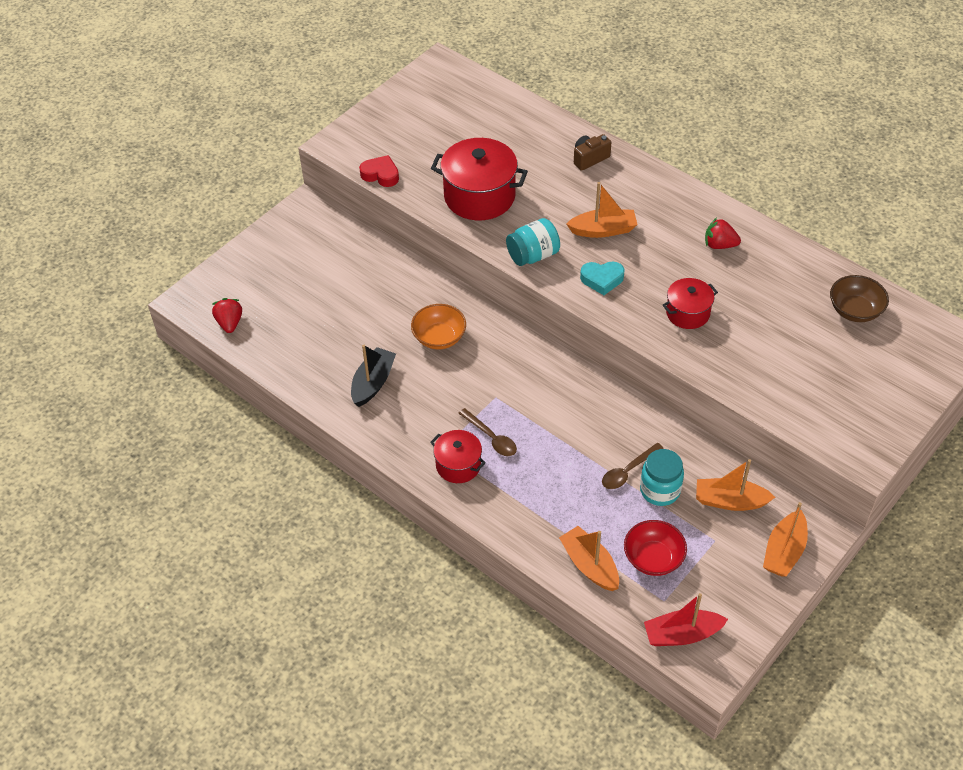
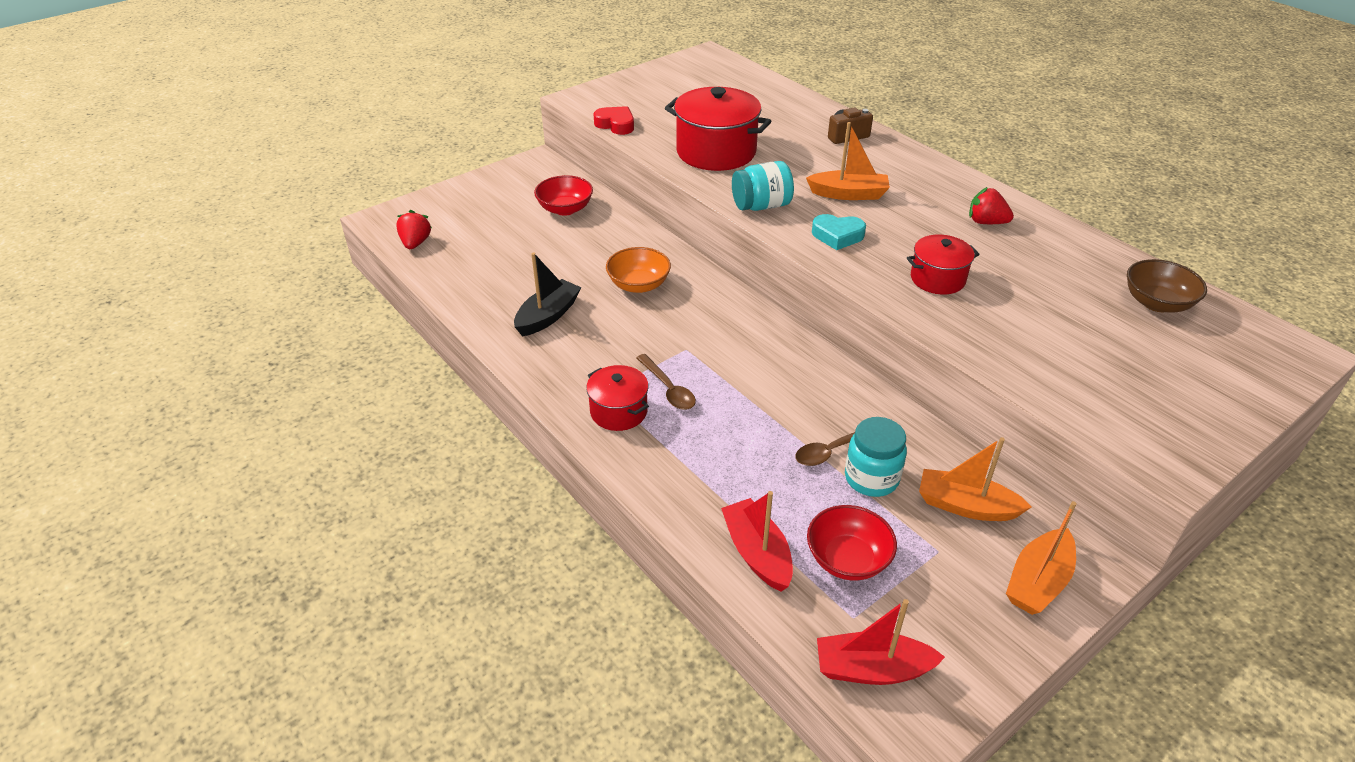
camera: 10 degrees right, 10 degrees down
orange boat [559,526,619,591] -> red boat [721,491,793,592]
none -> red bowl [534,175,593,216]

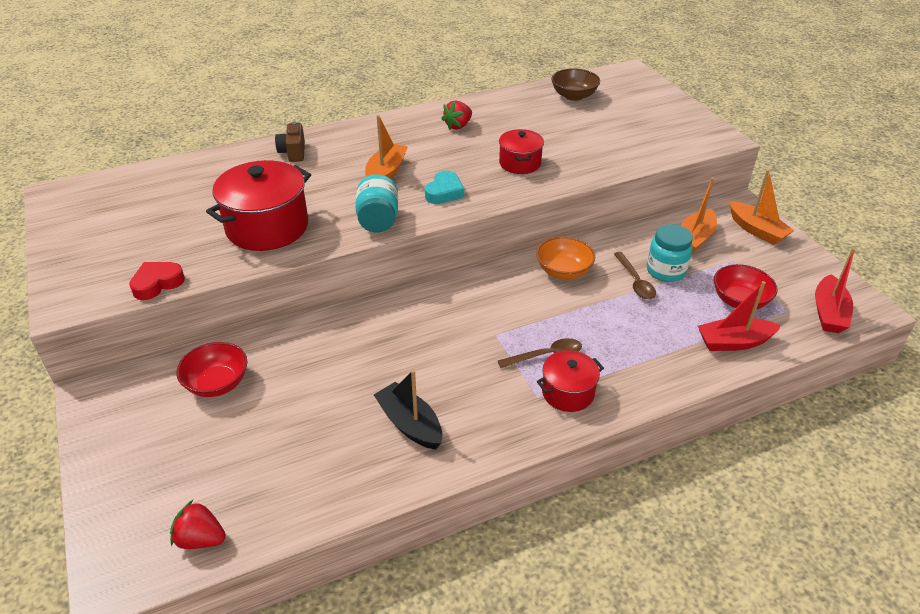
camera: 75 degrees left, 0 degrees up
orange bowl [606,247,671,293] -> orange bowl moved to [536,237,595,279]

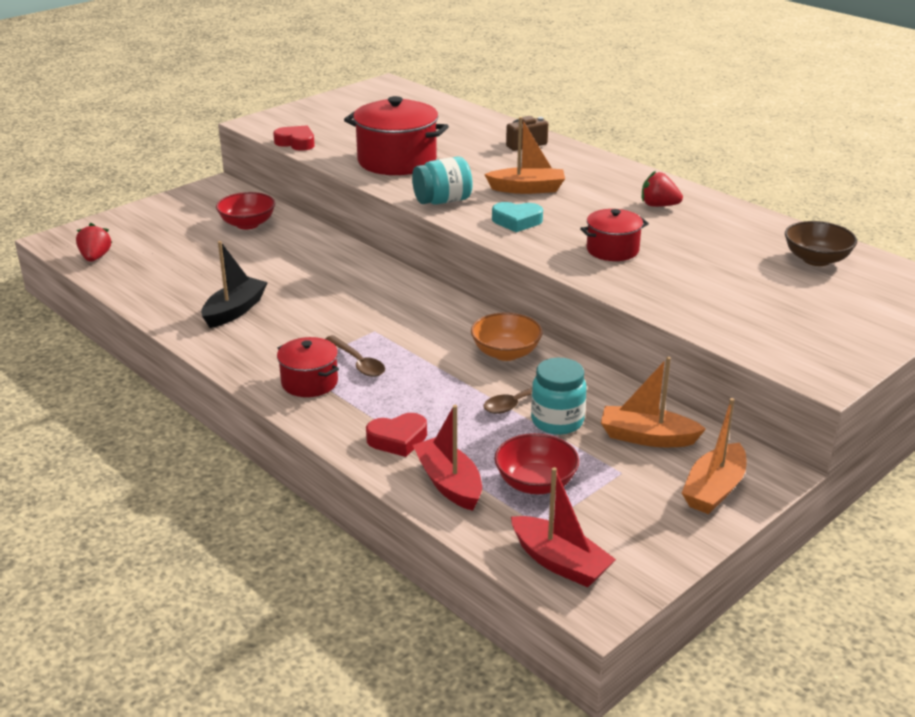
camera: 70 degrees right, 10 degrees down
red boat [815,248,856,333] -> red boat turned 135 degrees counterclockwise [511,467,616,587]
none -> red heart [366,413,427,457]

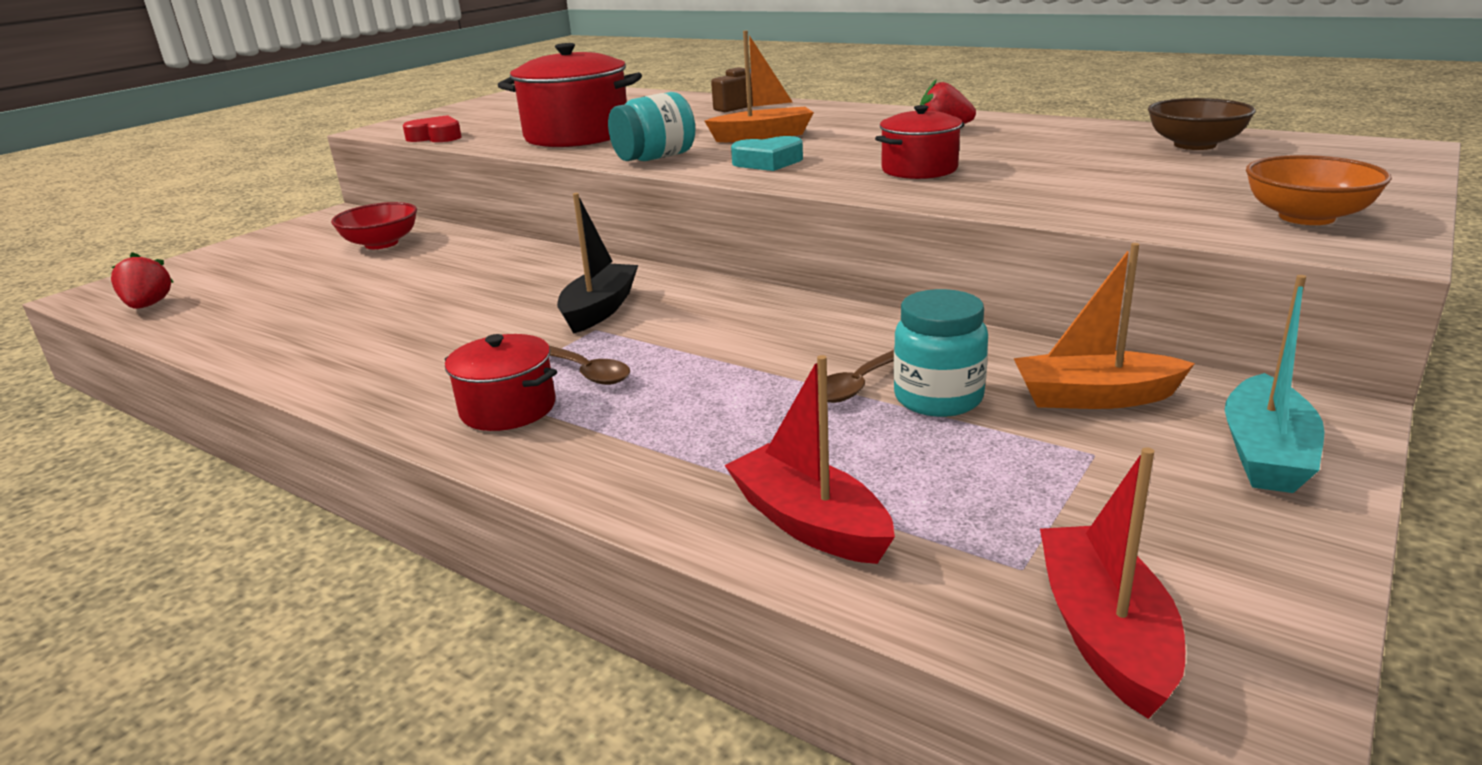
camera: 10 degrees left, 5 degrees down
black boat [201,241,268,328] -> black boat moved to [557,193,638,334]
red heart [366,413,427,457] -> none
orange bowl [471,312,543,361] -> orange bowl moved to [1246,155,1392,225]
red bowl [494,433,579,494] -> none
red boat [511,467,616,587] -> red boat turned 120 degrees counterclockwise [1040,447,1185,719]
orange boat [682,398,746,514] -> turquoise boat [1225,275,1324,493]

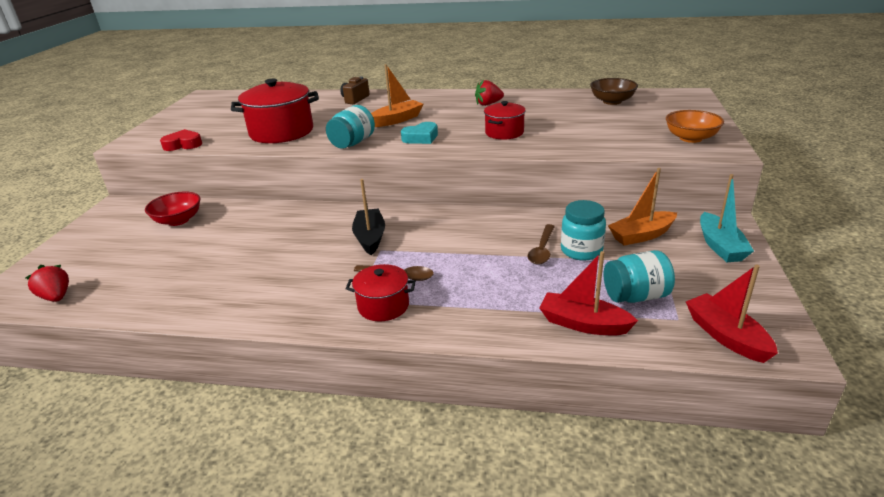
camera: 25 degrees left, 5 degrees up
none -> turquoise jar [604,250,675,303]

